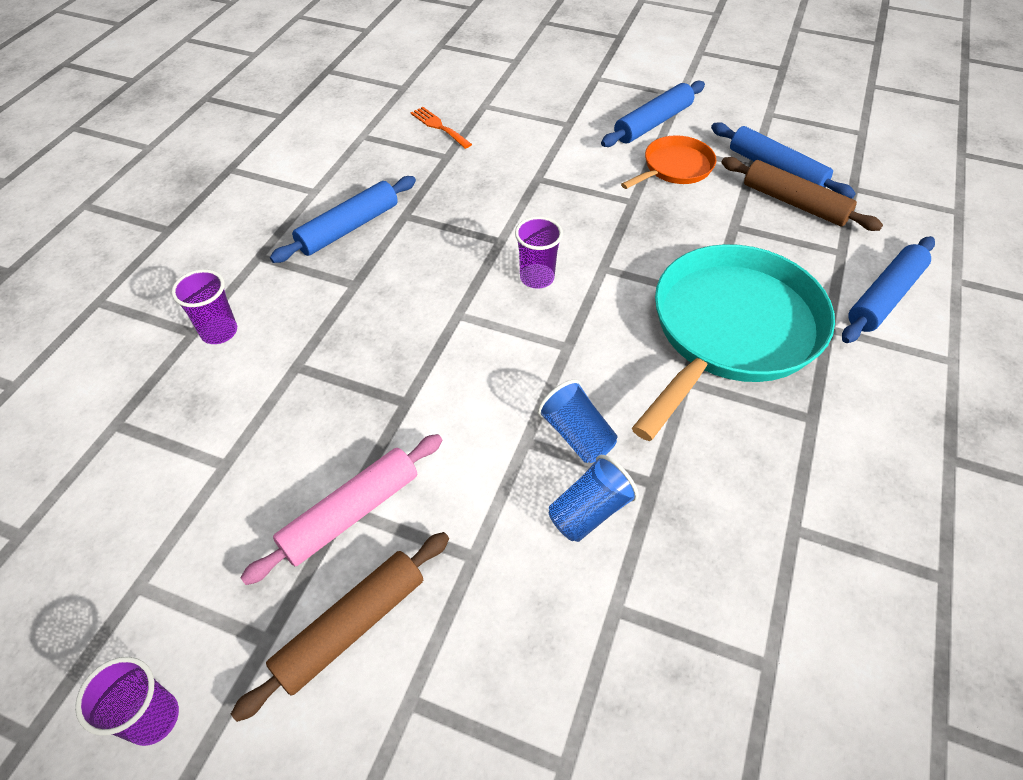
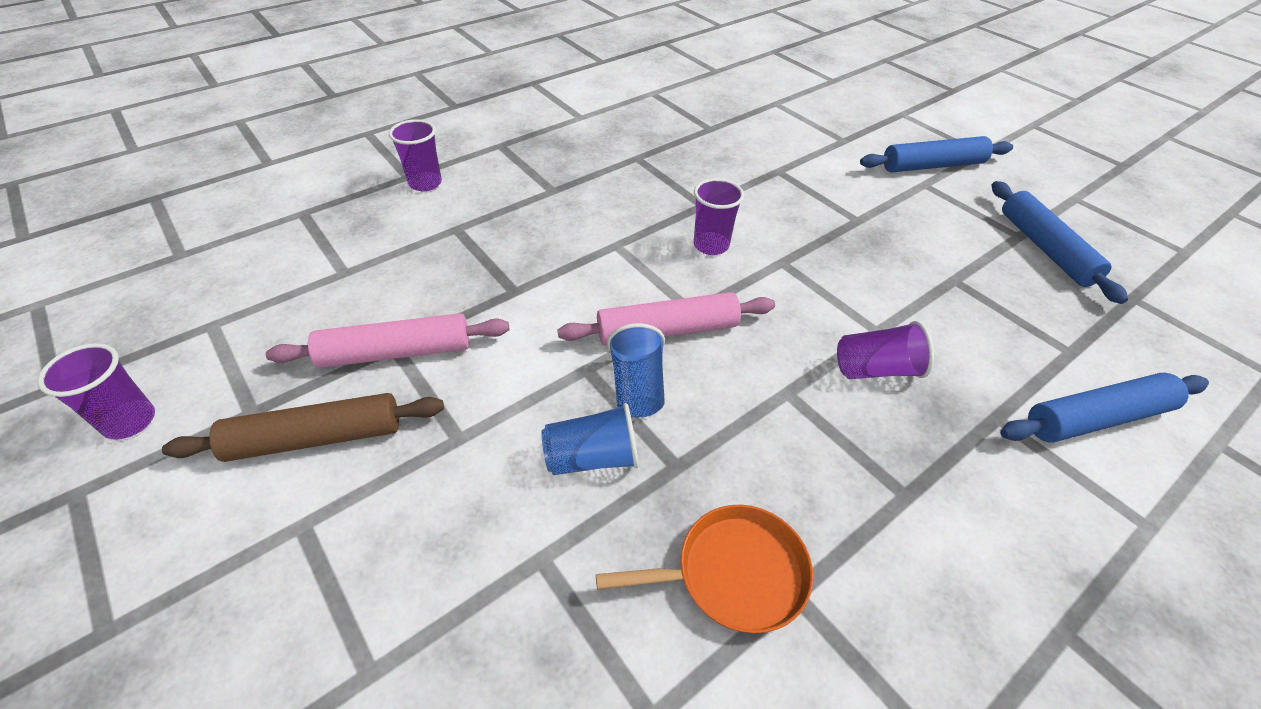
camera: 30 degrees right, 5 degrees down
blue rolling pin [270,176,416,263] -> none
orange fork [410,107,472,149] -> none
orange pan [621,135,716,189] -> orange pan moved to [596,505,813,633]
turquoise pan [632,244,835,441] -> purple cup [837,321,934,379]
brown rolling pin [721,157,883,231] -> none
none -> pink rolling pin [557,292,775,345]

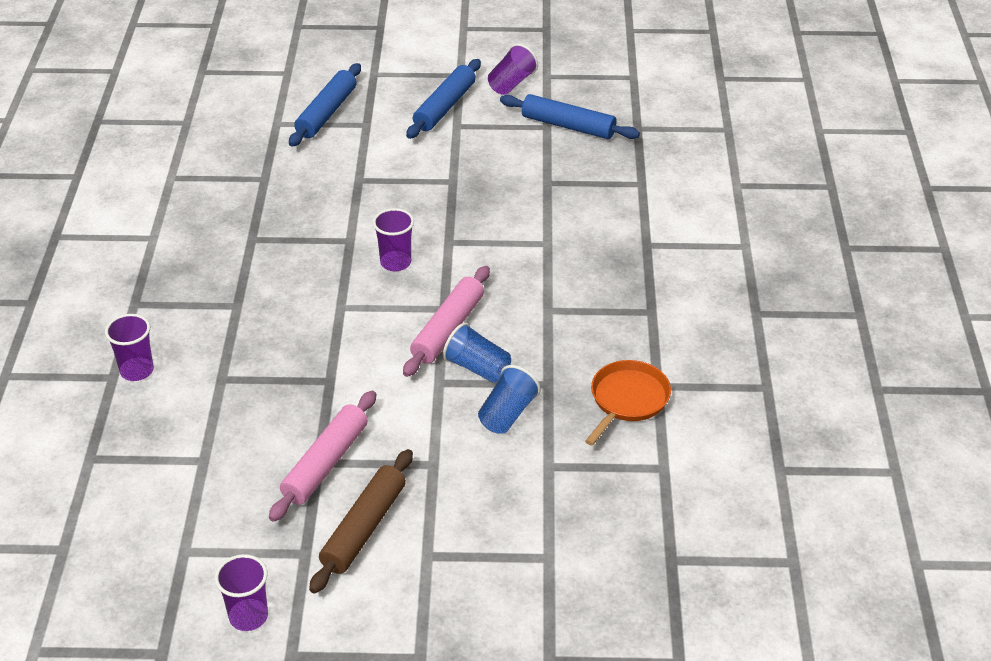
camera: 50 degrees left, 5 degrees down
purple cup [837,321,934,379] -> purple cup moved to [488,44,538,95]
blue rolling pin [1000,373,1209,443] -> blue rolling pin moved to [289,63,361,147]

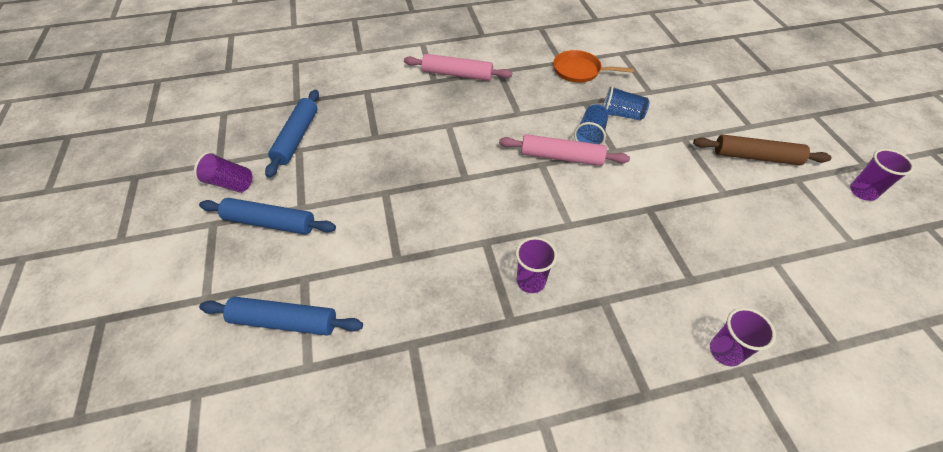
camera: 105 degrees left, 10 degrees up
pink rolling pin [269,391,376,522] -> pink rolling pin moved to [404,54,512,81]
purple cup [373,208,414,271] -> purple cup moved to [516,237,557,293]

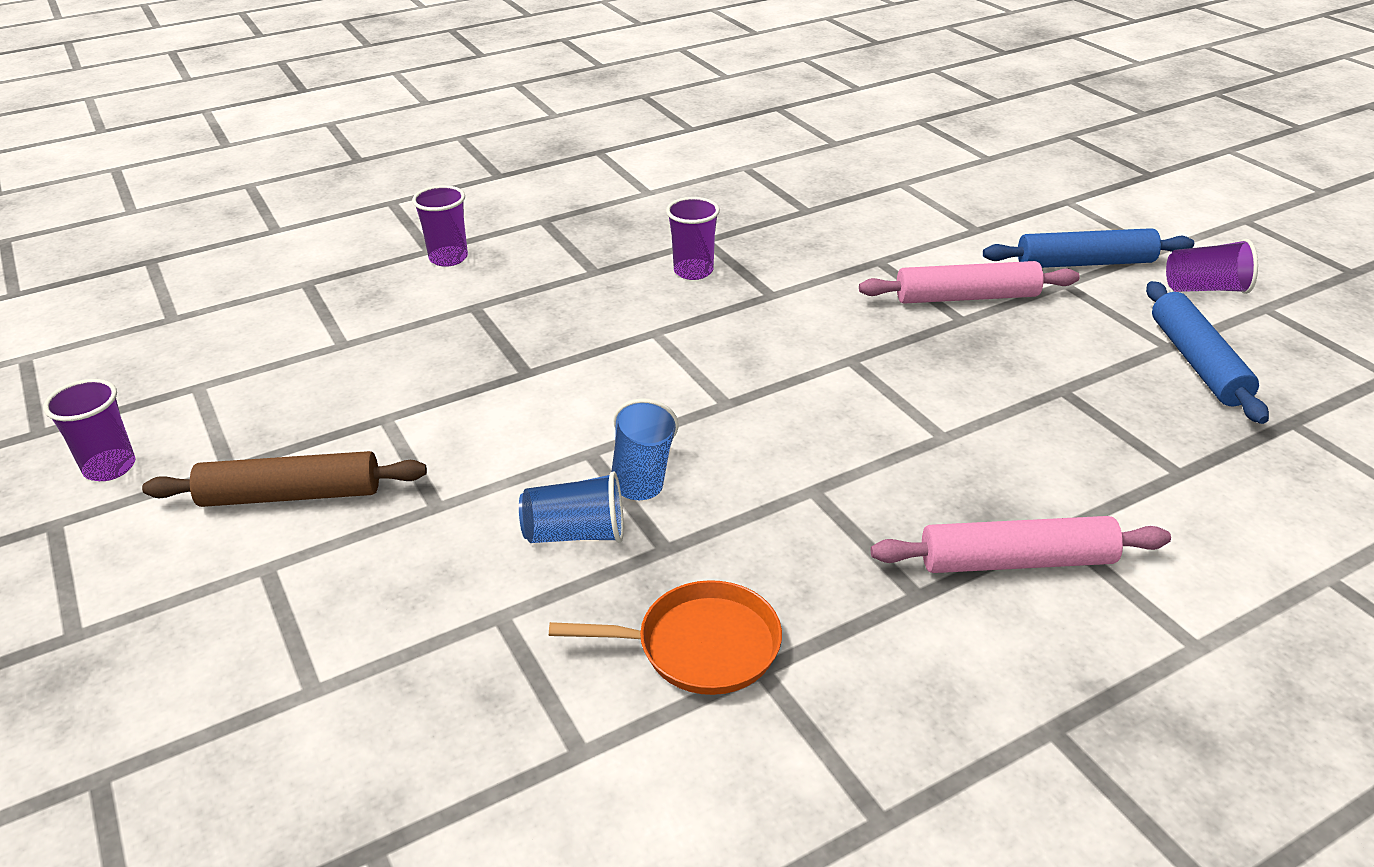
camera: 165 degrees right, 15 degrees down
blue rolling pin [199,297,363,336] -> none
pink rolling pin [499,134,630,166] -> pink rolling pin moved to [859,261,1080,304]

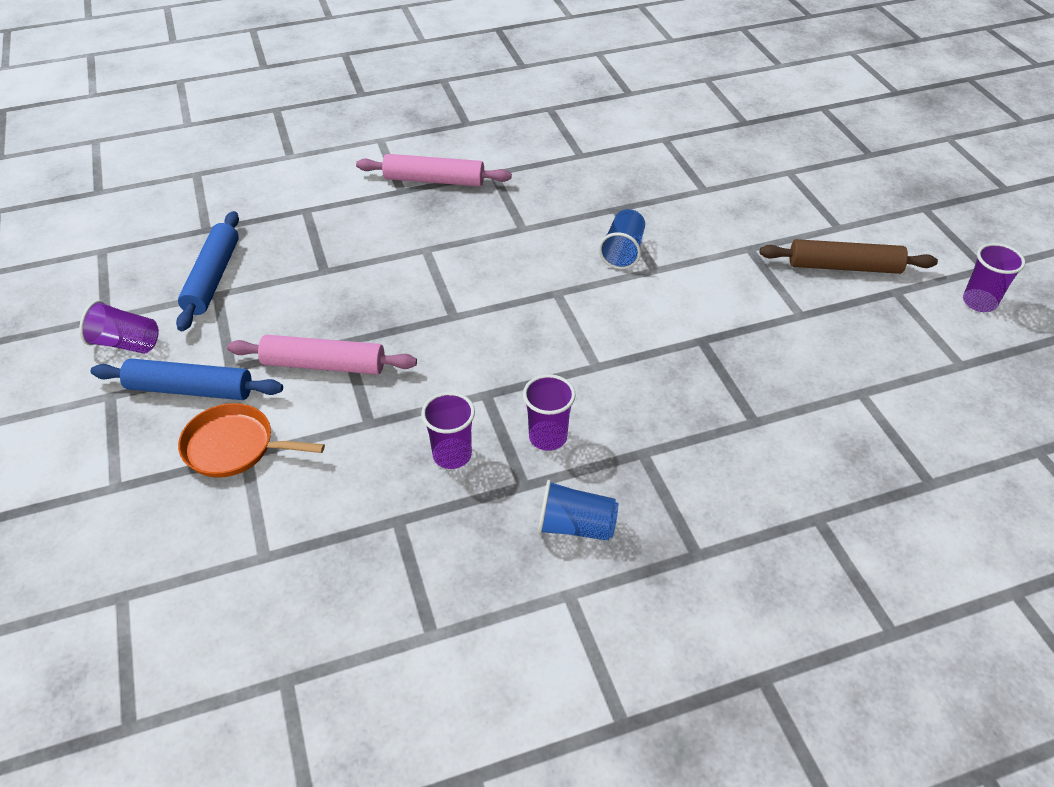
camera: 170 degrees left, 10 degrees up
purple cup [412,185,468,267] -> purple cup moved to [421,392,475,469]
blue cup [519,472,624,543] -> blue cup moved to [538,480,618,541]
orange pan [549,580,782,695] -> orange pan moved to [178,403,325,478]

